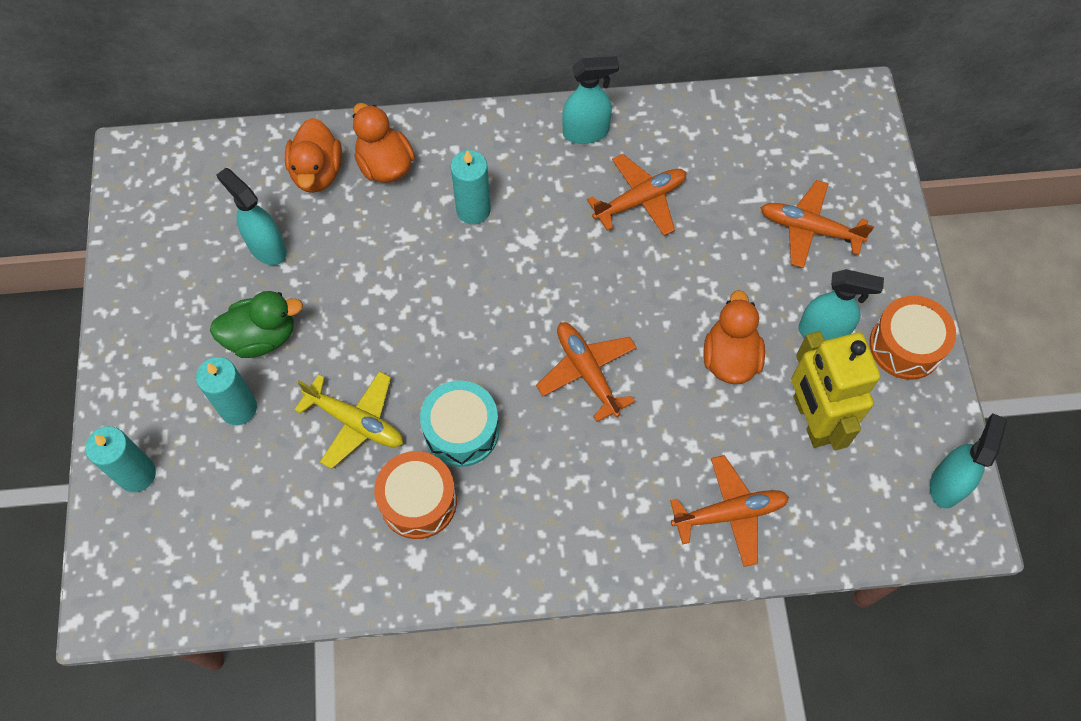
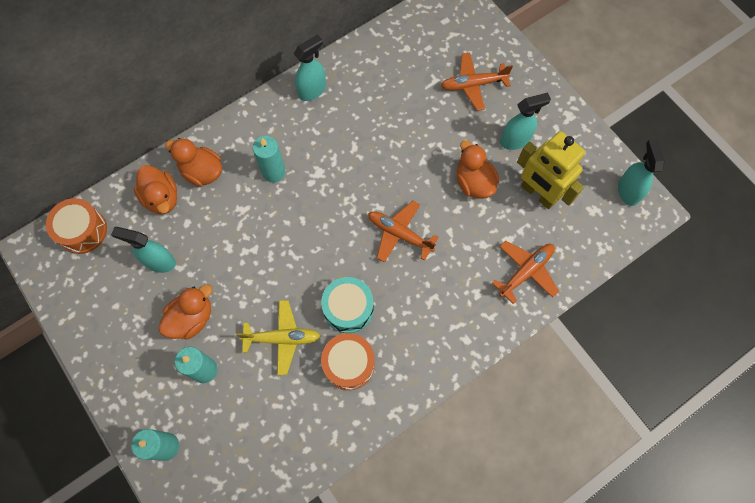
camera: 30 degrees left, 5 degrees up
green duck [210,291,303,358] -> orange duck [158,284,212,340]
orange plane [587,154,687,236] -> none
orange drum [869,296,956,380] -> orange drum moved to [46,198,107,254]

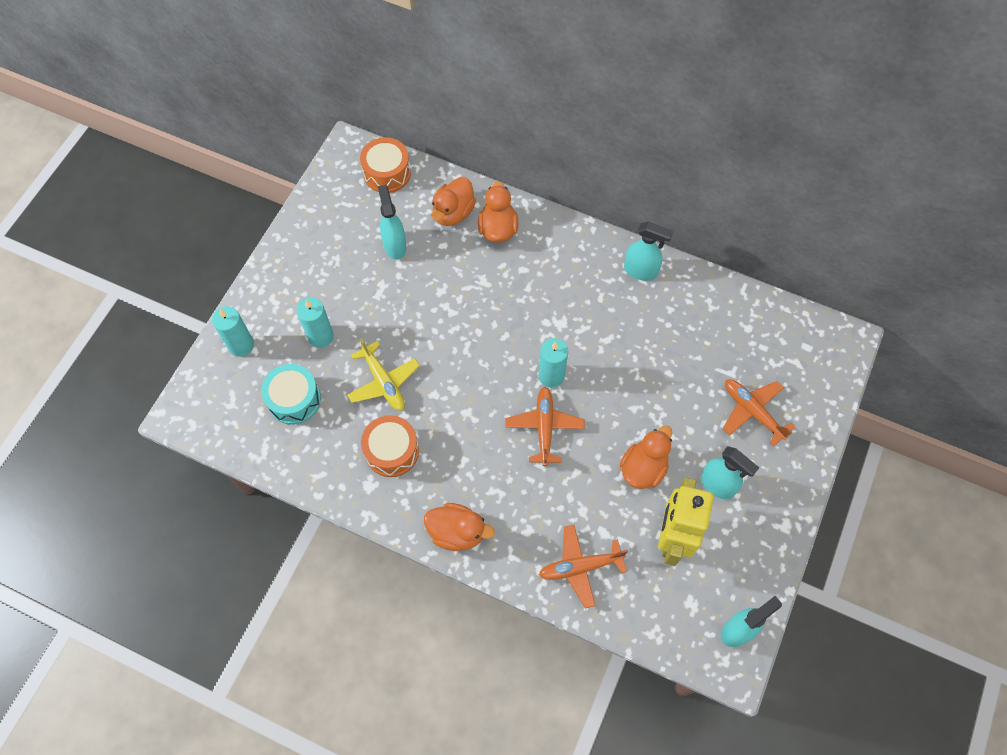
camera: 60 degrees right, 5 degrees down
orange duck [158,284,212,340] -> orange duck moved to [424,503,495,551]
turquoise candle [253,136,285,182] -> turquoise candle moved to [539,338,568,388]
turquoise drum [321,277,374,333] -> turquoise drum moved to [261,364,321,425]
orange plane [492,241,559,304] -> orange plane turned 150 degrees clockwise [539,525,628,608]

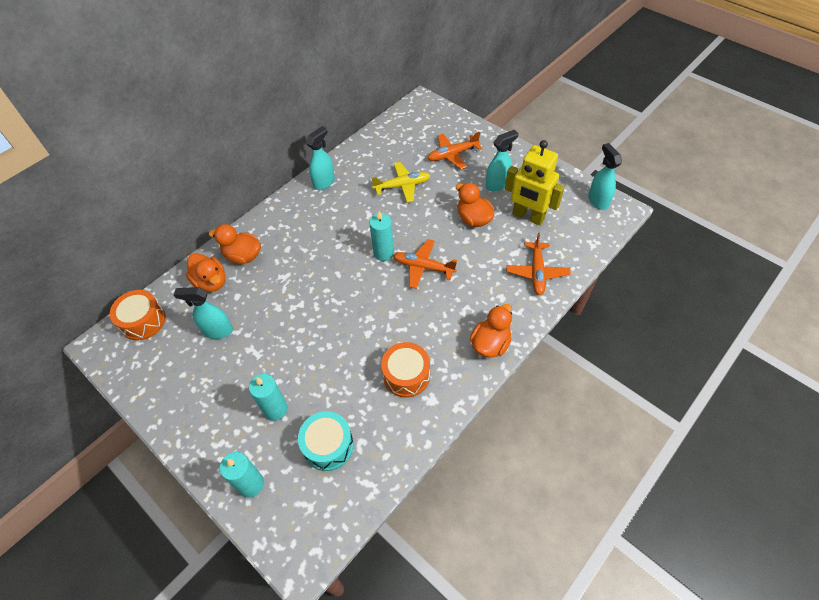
camera: 70 degrees left, 10 degrees down
yellow plane [347,338,420,411] -> yellow plane moved to [372,162,430,202]

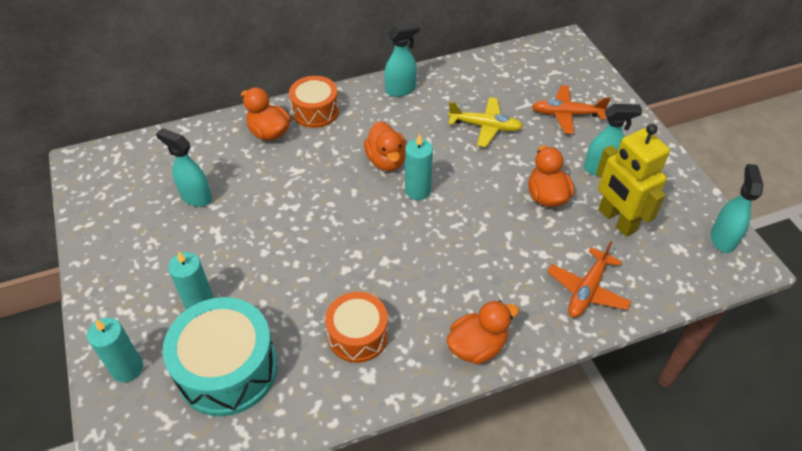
camera: 25 degrees right, 5 degrees down
orange drum [110,290,166,341] -> orange drum moved to [289,76,339,128]
orange duck [186,253,225,292] -> orange duck moved to [364,121,406,171]
turquoise drum [298,411,354,471] -> turquoise drum [163,297,278,416], size x1.60
orange plane [393,239,457,289] -> none

